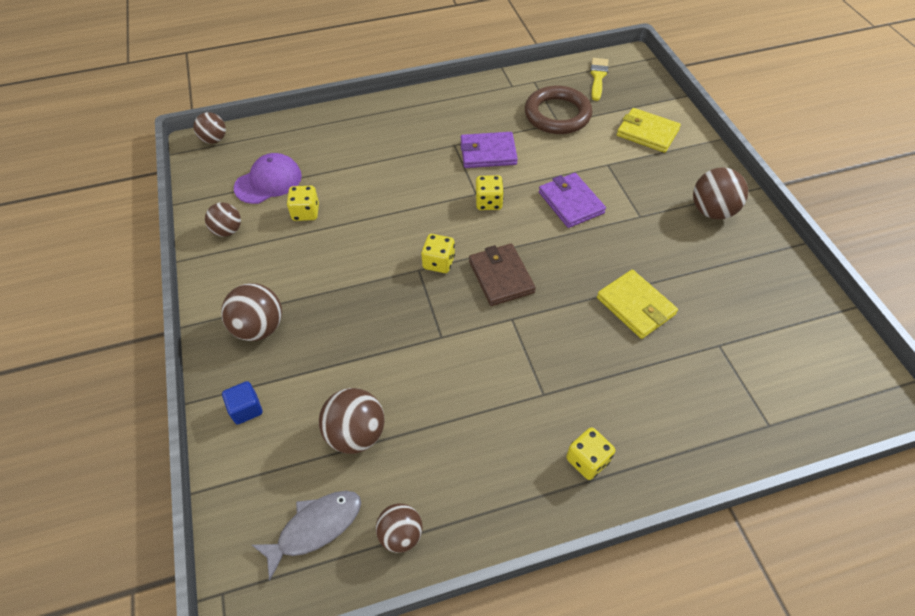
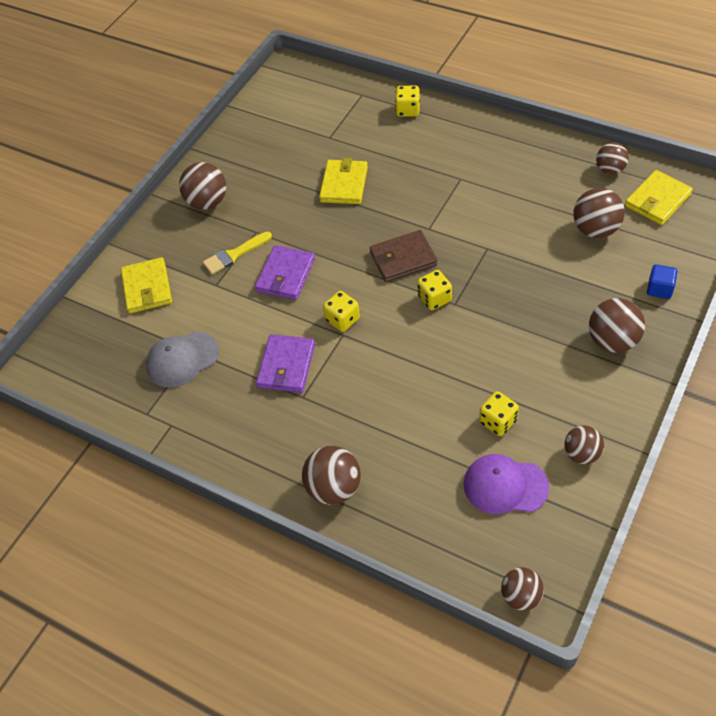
camera: 130 degrees left, 0 degrees up
grey fish [252,491,361,581] -> yellow wallet [625,170,693,225]
purple wallet [460,132,518,168] -> purple wallet turned 60 degrees clockwise [256,334,315,393]
brown wallet [469,244,536,306] -> brown wallet turned 45 degrees clockwise [369,230,437,282]
brown ring [525,86,592,134] -> grey cap [146,331,219,388]
yellow dice [566,427,615,480] -> yellow dice moved to [395,86,420,117]
yellow brush [590,58,608,101] -> yellow brush moved to [203,232,272,275]
none -> brown ball [302,446,361,505]

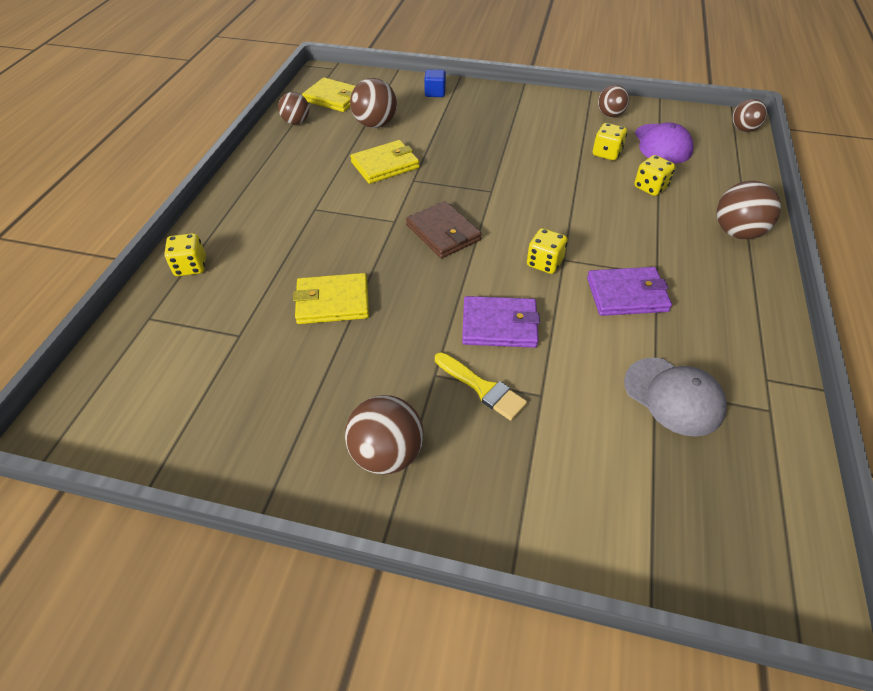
camera: 110 degrees left, 5 degrees down
yellow wallet [121,257,172,313] -> yellow wallet moved to [350,140,420,184]
yellow dice [417,270,452,310] -> yellow dice moved to [634,155,676,196]
brown ball [589,298,645,352] -> none

